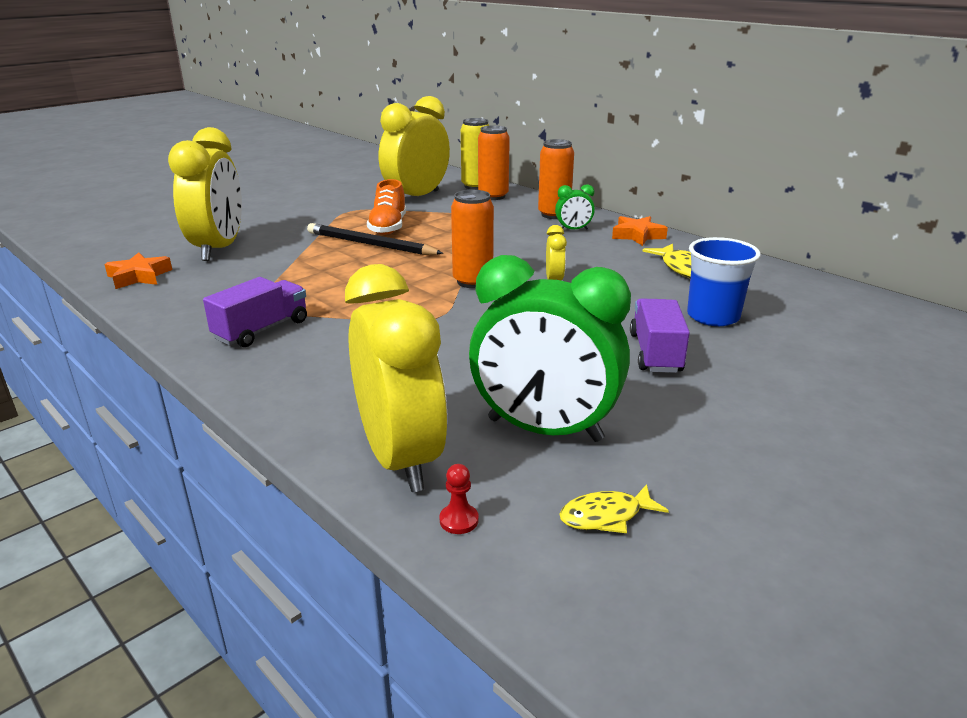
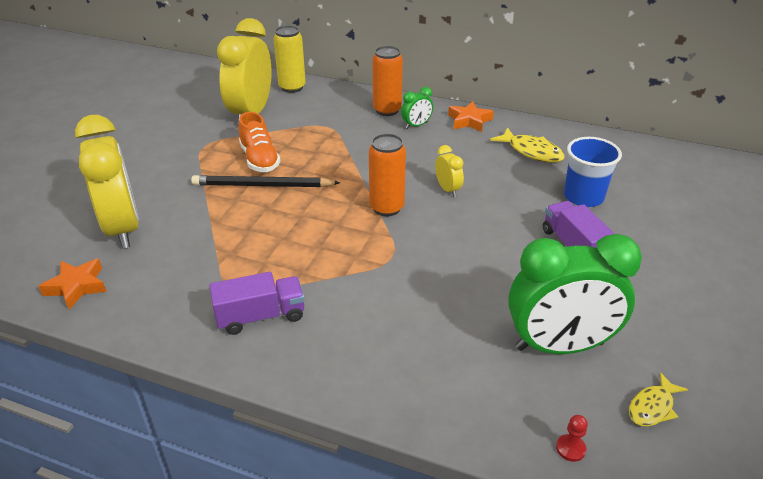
camera: 25 degrees left, 10 degrees up
purple truck [203,277,307,347] -> purple truck turned 60 degrees clockwise [209,272,305,335]
yellow clock [345,264,447,492] -> none
orange can [478,125,510,200] -> none

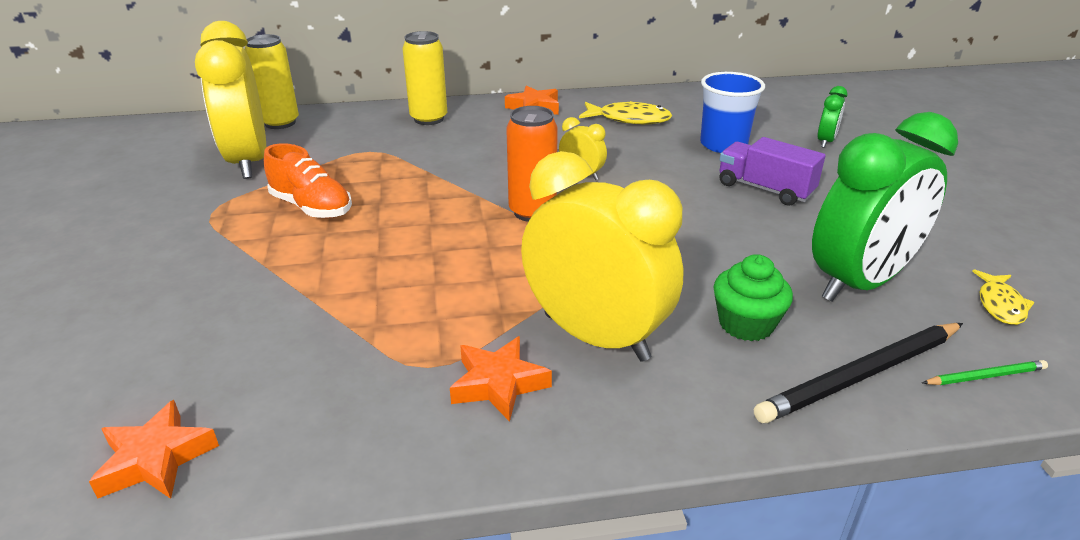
camera: 30 degrees left, 5 degrees down
yellow clock [75,115,139,249] -> yellow clock moved to [521,151,684,362]
black pencil [191,175,340,187] -> black pencil moved to [754,323,963,423]
purple truck [209,272,305,335] -> orange star [450,336,552,422]
orange can [373,46,403,116] -> yellow can [403,31,447,125]
green clock [401,87,433,129] -> green clock moved to [817,86,848,148]
red pawn [556,415,588,462] -> green pencil [922,360,1048,385]
none -> green cupcake [713,254,793,341]

